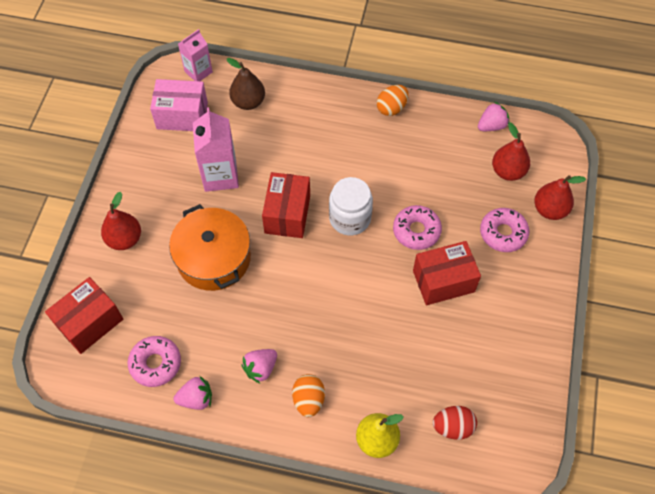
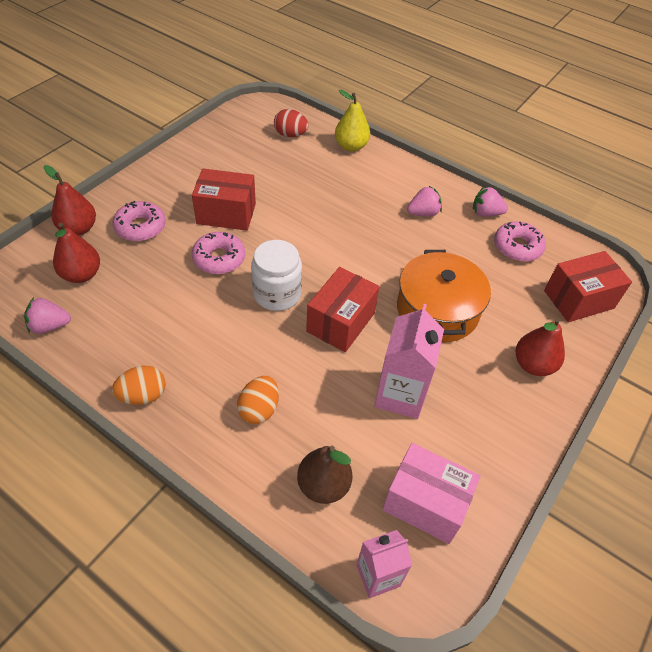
camera: 160 degrees left, 10 degrees down
orange egg [292,374,325,417] -> orange egg moved to [237,376,279,424]

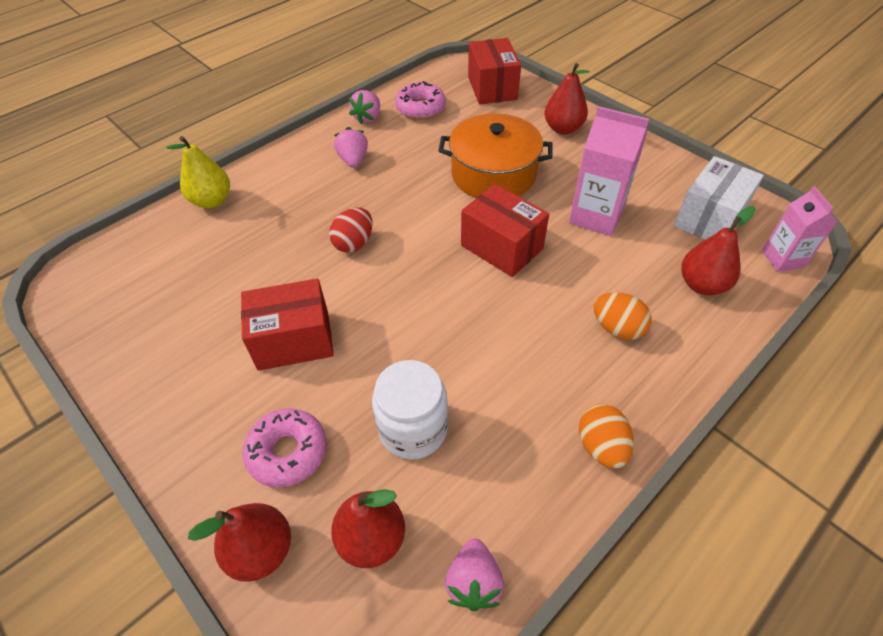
camera: 75 degrees left, 0 degrees up
red box [192,169,256,231] -> red box turned 60 degrees clockwise [241,279,334,371]
pink donut [192,232,245,274] -> none
white jar [251,240,302,311] -> white jar moved to [372,360,448,459]
red egg [274,109,309,137] -> red egg moved to [329,207,373,253]
brown pear [297,446,352,504] -> red pear [681,206,756,295]
pink box [382,443,480,544] -> white box [674,156,764,240]

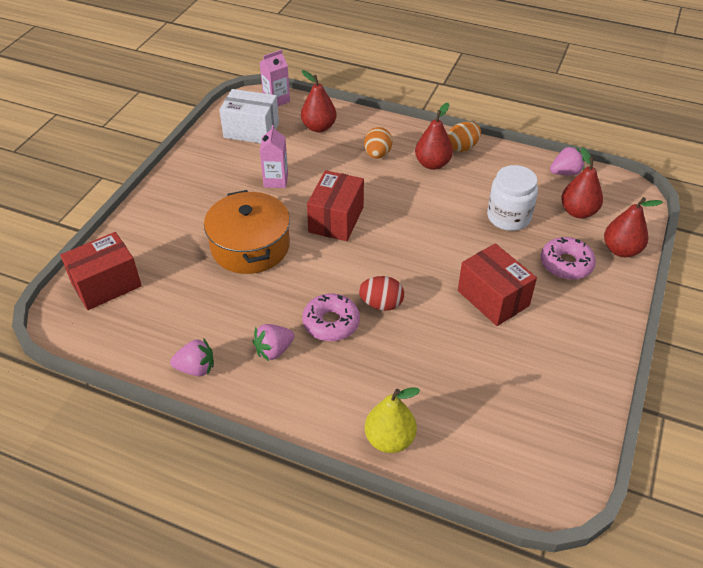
camera: 115 degrees left, 5 degrees down
pink donut [395,81,446,119] -> pink donut moved to [302,293,360,341]
red pear [544,63,589,134] -> red pear moved to [415,103,453,170]
pink carton [569,106,649,236] -> pink carton [260,125,288,188], size x0.64

